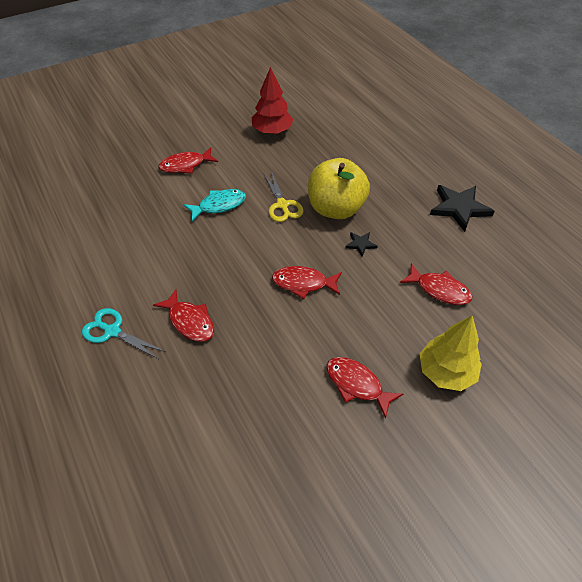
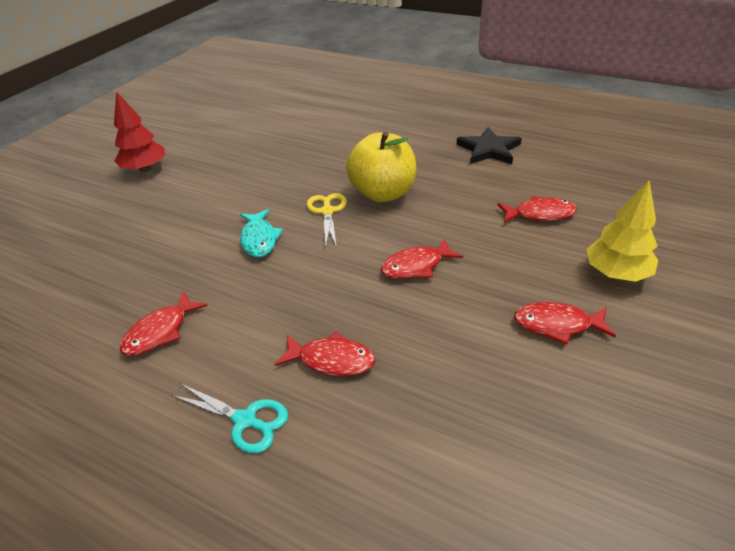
camera: 30 degrees left, 10 degrees down
turquoise scissors [82,308,166,359] -> turquoise scissors turned 150 degrees counterclockwise [171,383,288,453]
red fish [159,147,218,174] -> red fish moved to [120,291,208,356]
turquoise fish [183,189,246,221] -> turquoise fish turned 135 degrees clockwise [240,209,283,257]
red tree [252,67,293,134] -> red tree moved to [114,91,165,172]
yellow scissors [263,171,304,222] -> yellow scissors turned 135 degrees counterclockwise [307,193,347,248]
black star [345,232,378,256] -> none

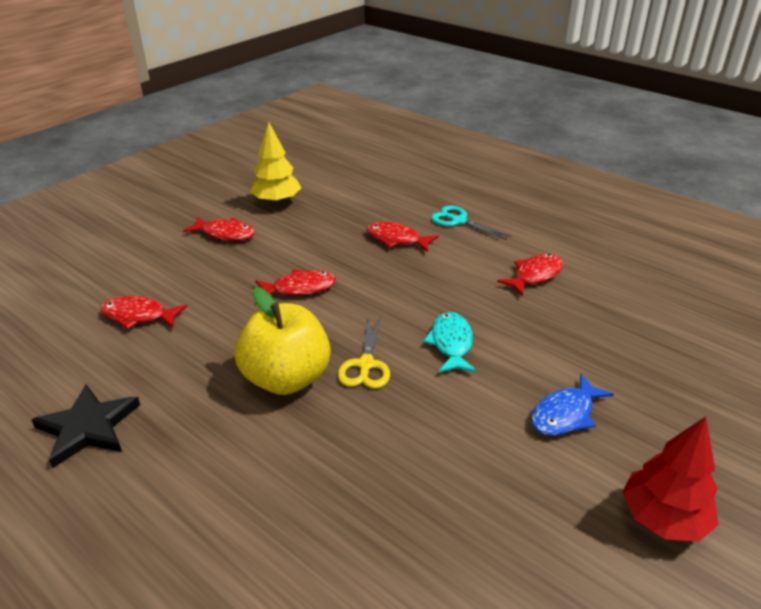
camera: 170 degrees left, 5 degrees down
yellow tree [586,180,658,282] -> yellow tree moved to [250,121,301,204]
none -> blue fish [531,374,614,436]

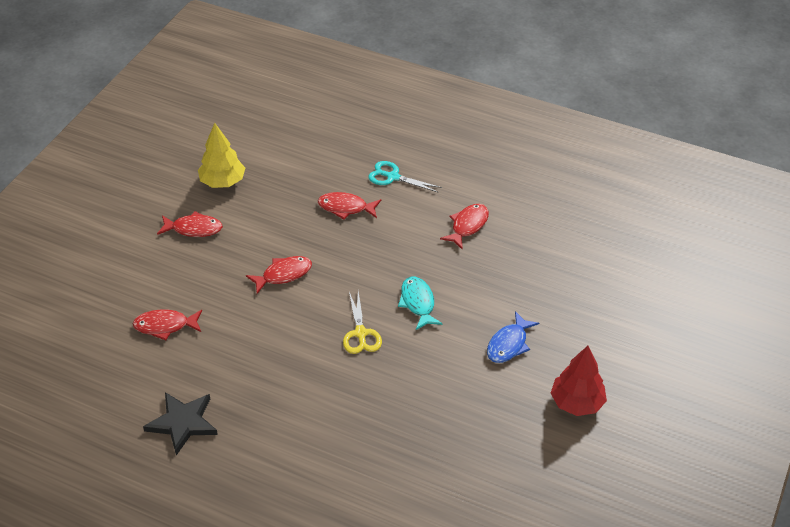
camera: 15 degrees left, 10 degrees up
yellow apple [235,287,330,395] -> none

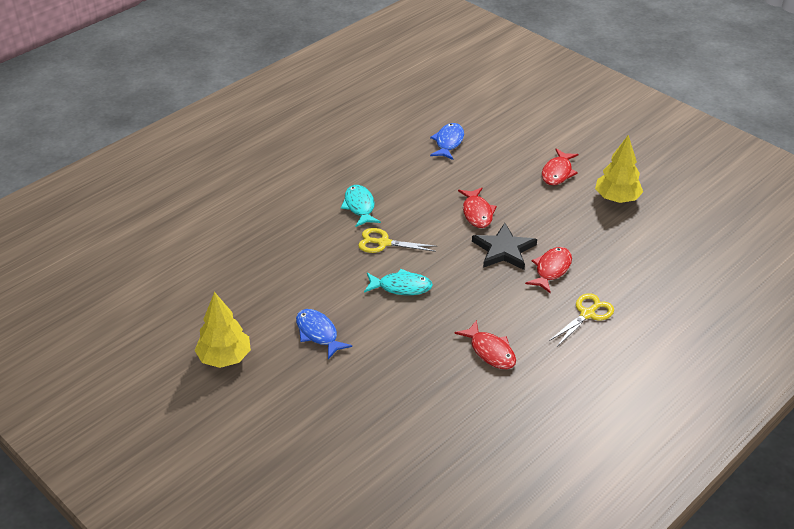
camera: 110 degrees right, 5 degrees down
red fish [133,309,202,340] -> blue fish [430,123,464,160]
black star [143,392,218,455] -> black star moved to [472,223,537,270]
turquoise scissors [368,161,442,193] -> yellow scissors [549,293,614,346]
red tree [551,346,607,416] -> yellow tree [194,292,251,368]
none -> turquoise fish [341,185,381,227]

